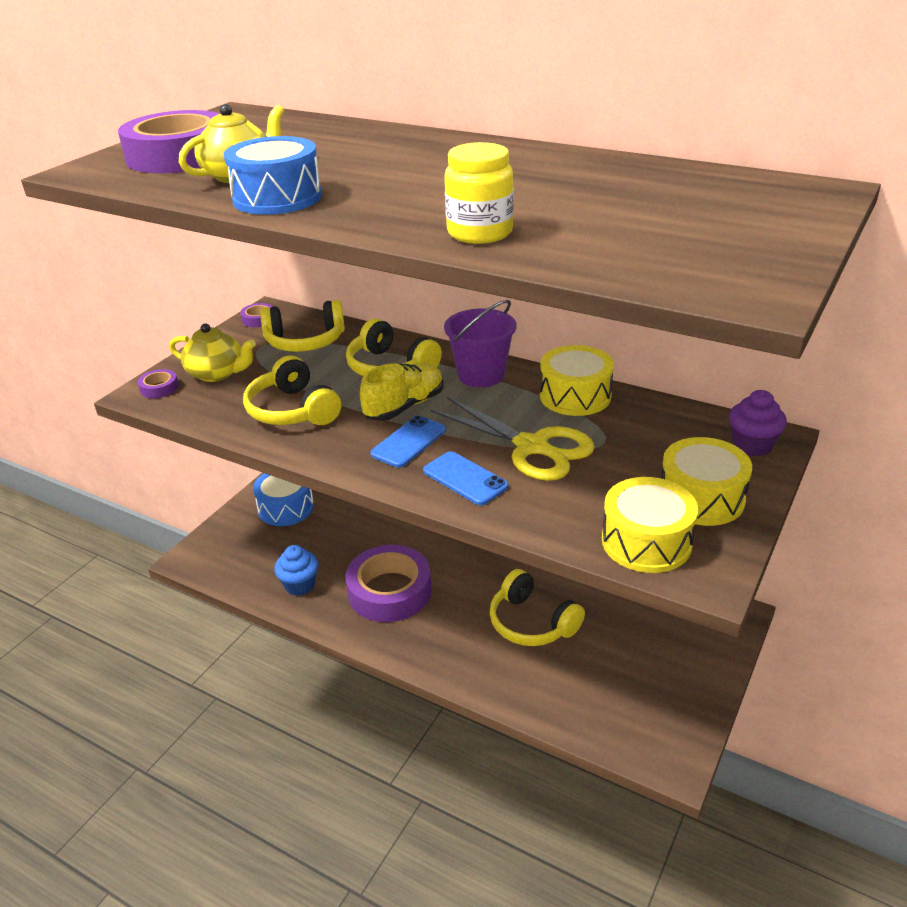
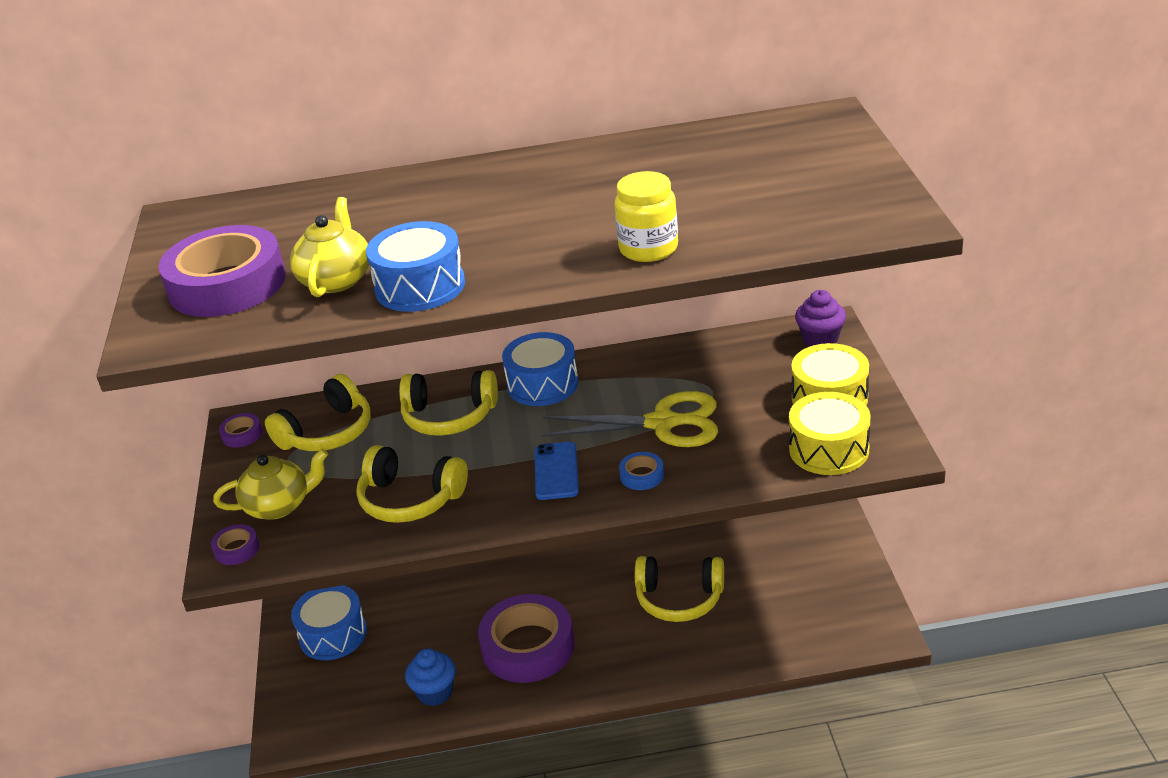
camera: 35 degrees left, 0 degrees up
yellow shoe [360,363,443,421] -> none
blue phone [423,451,508,505] -> blue tape [619,452,664,490]
purple bucket [444,300,516,387] -> blue drum [502,332,578,406]
yellow drum [540,345,614,416] -> none

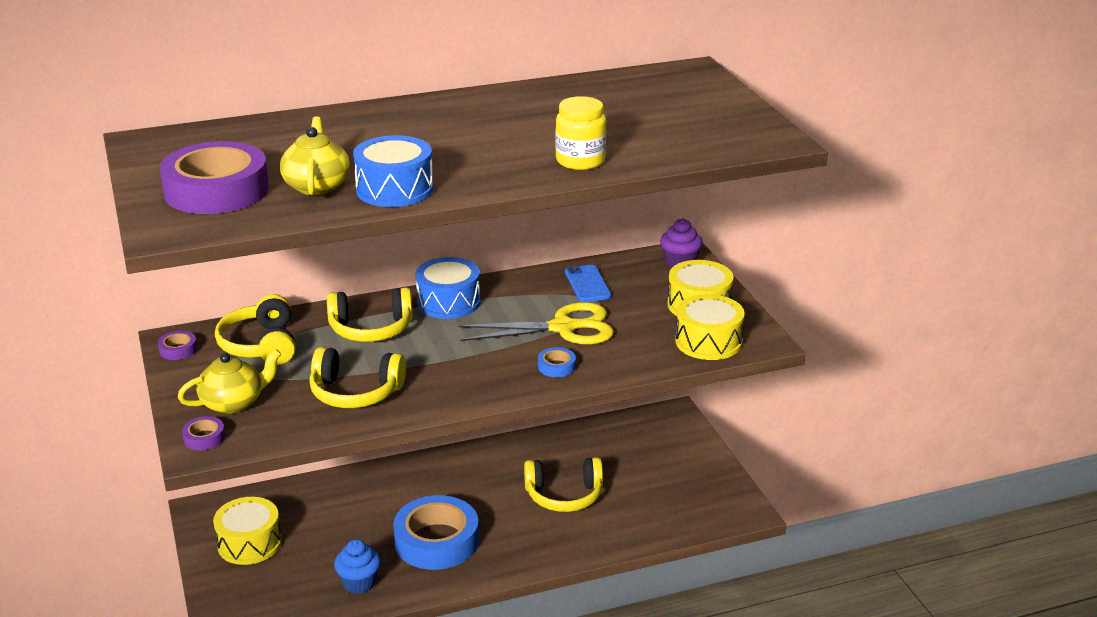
camera: 15 degrees left, 5 degrees down
yellow headphones [265,374,371,451] -> yellow headphones turned 135 degrees clockwise [215,294,295,365]
blue drum [291,585,367,660] -> yellow drum [213,497,282,565]
purple tape [478,594,574,683] -> blue tape [393,495,479,570]
blue phone [535,442,579,500] -> blue phone moved to [565,265,612,302]

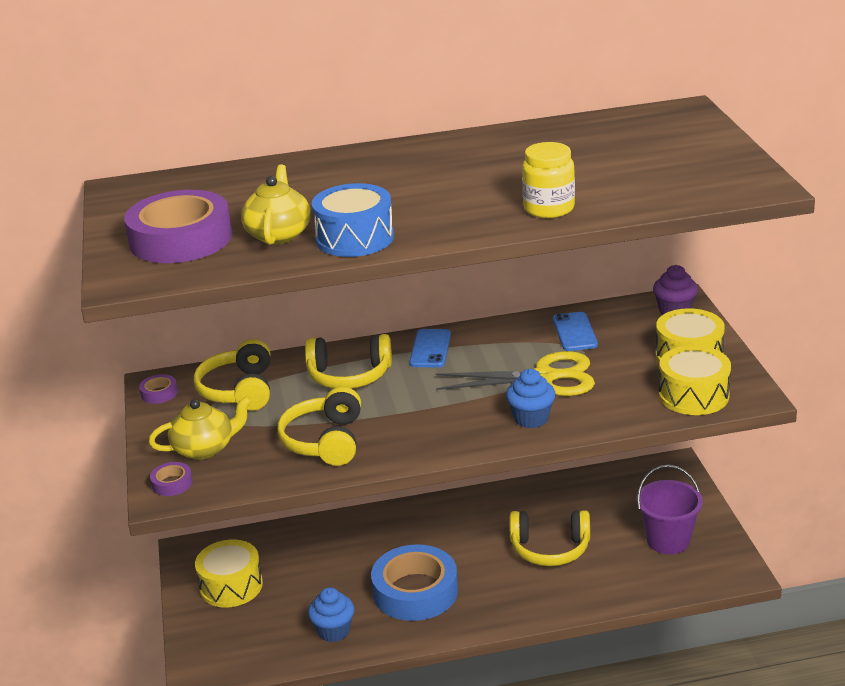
camera: 10 degrees right, 0 degrees up
yellow headphones [309,347,406,408] -> yellow headphones turned 75 degrees clockwise [277,387,361,466]
blue drum [416,257,480,319] -> blue phone [409,329,451,368]
blue tape [538,347,576,377] -> blue cupcake [506,369,556,428]
none -> purple bucket [637,465,703,554]

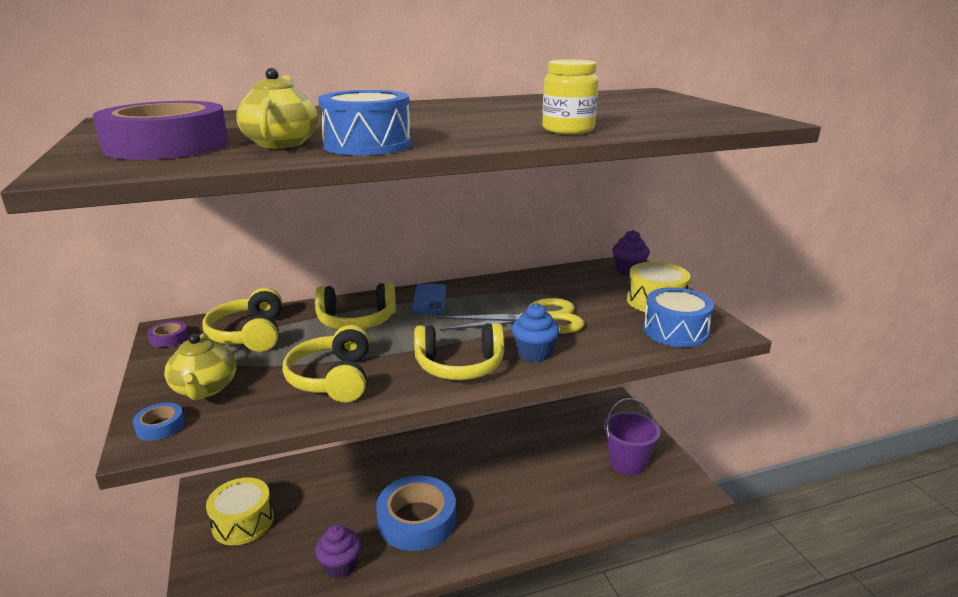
camera: 10 degrees left, 5 degrees down
yellow teapot [149,396,251,460] -> yellow teapot turned 105 degrees clockwise [164,333,236,400]
purple tape [150,462,193,496] -> blue tape [133,403,185,441]
blue cupcake [308,587,355,642] -> purple cupcake [315,524,361,579]
yellow headphones [509,510,590,566] -> yellow headphones moved to [414,323,504,380]
blue phone [553,312,598,351] -> none
yellow drum [659,346,731,415] -> blue drum [643,287,714,348]

